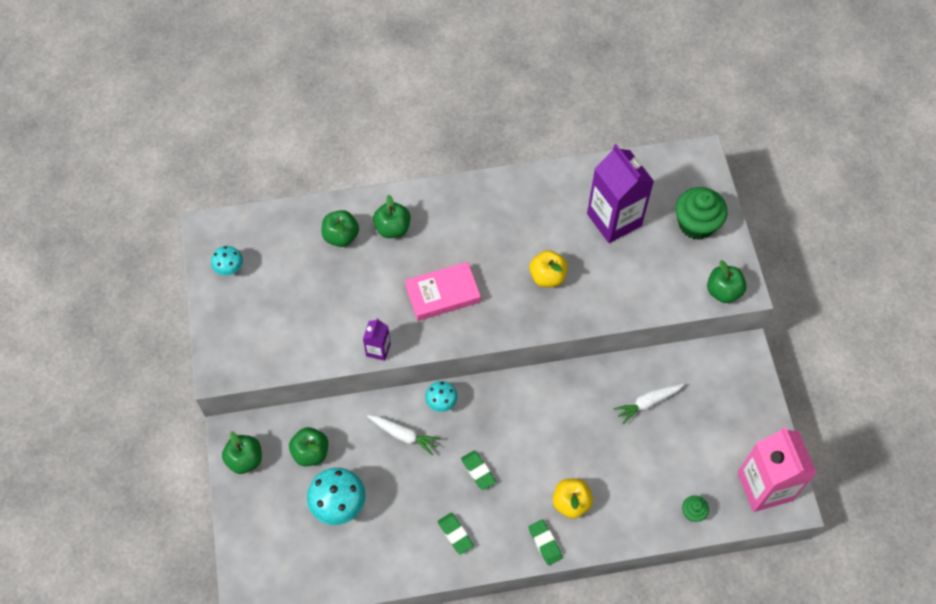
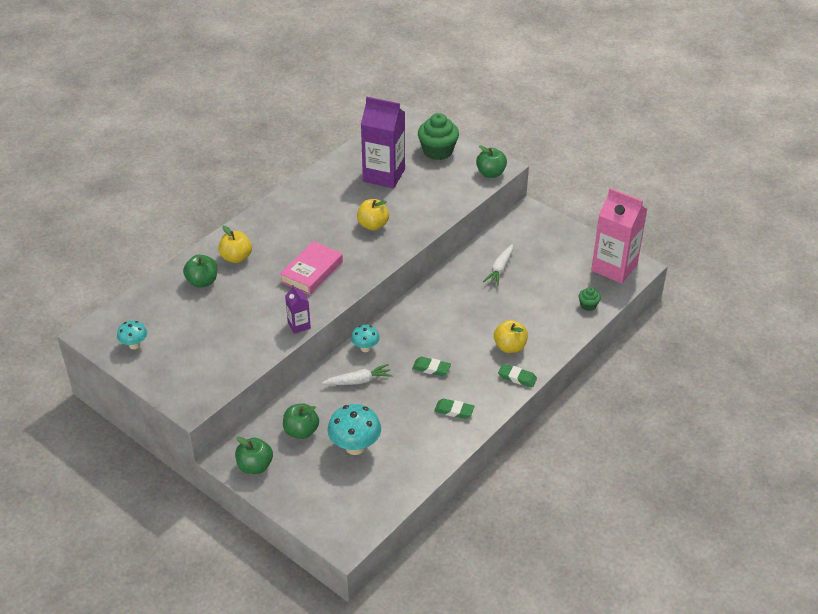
camera: 40 degrees left, 20 degrees down
green apple [373,195,410,238] -> yellow apple [218,226,252,263]

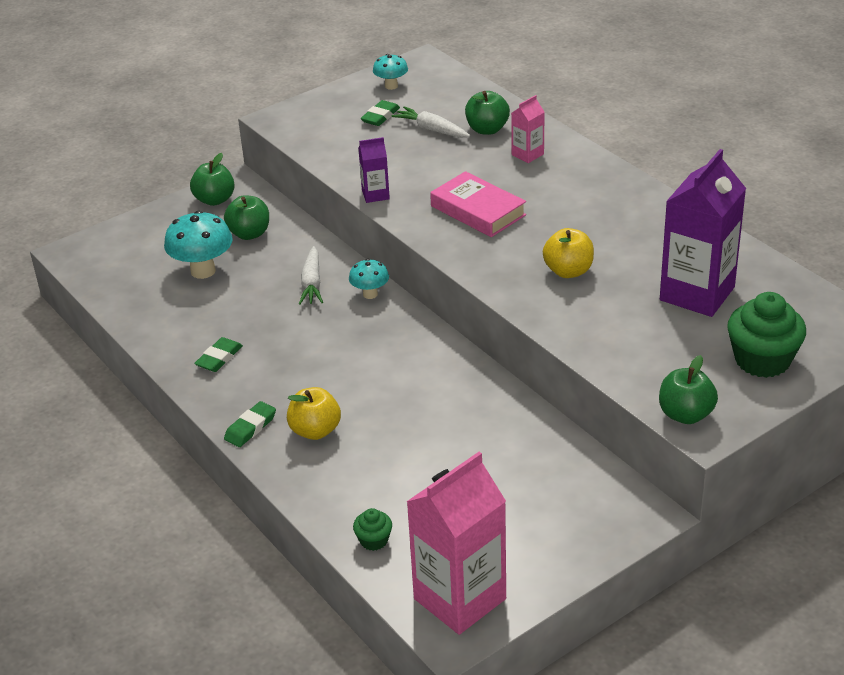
camera: 105 degrees right, 5 degrees down
yellow apple [218,226,252,263] -> pink carton [511,95,544,163]
green eraser [412,357,451,376] -> green eraser moved to [360,100,400,126]
white carrot [483,244,513,286] -> white carrot moved to [392,106,470,138]

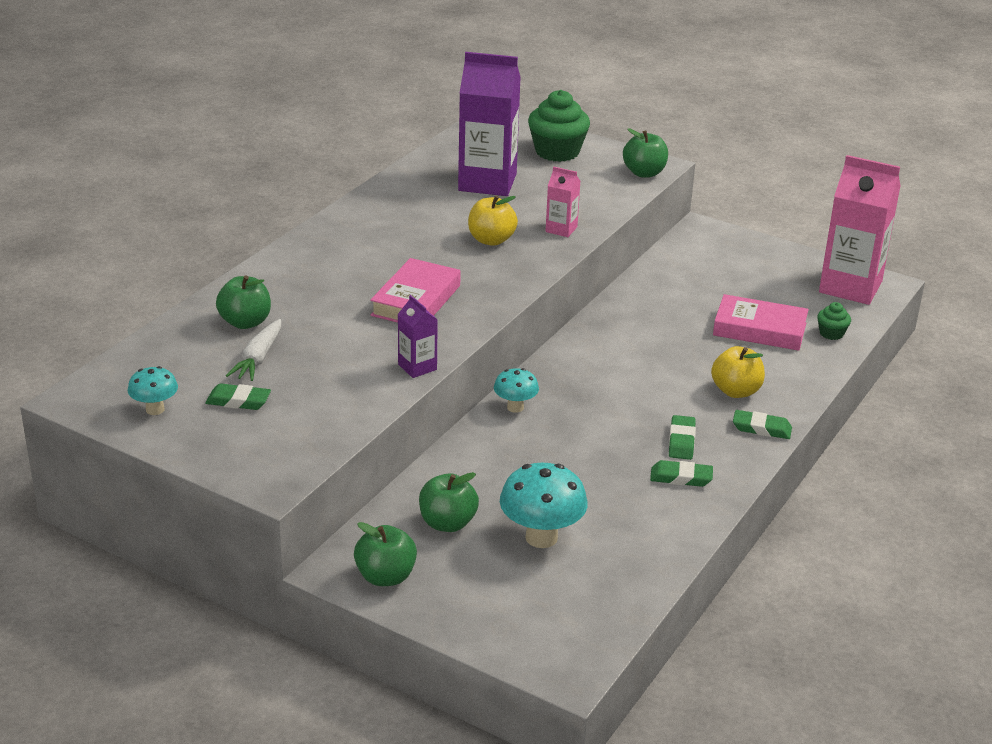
camera: 115 degrees left, 5 degrees down
white carrot [299,246,323,305] -> none
pink carton [511,95,544,163] -> pink carton moved to [545,167,580,237]
none -> green eraser [669,415,696,460]
none -> pink book [713,294,809,351]

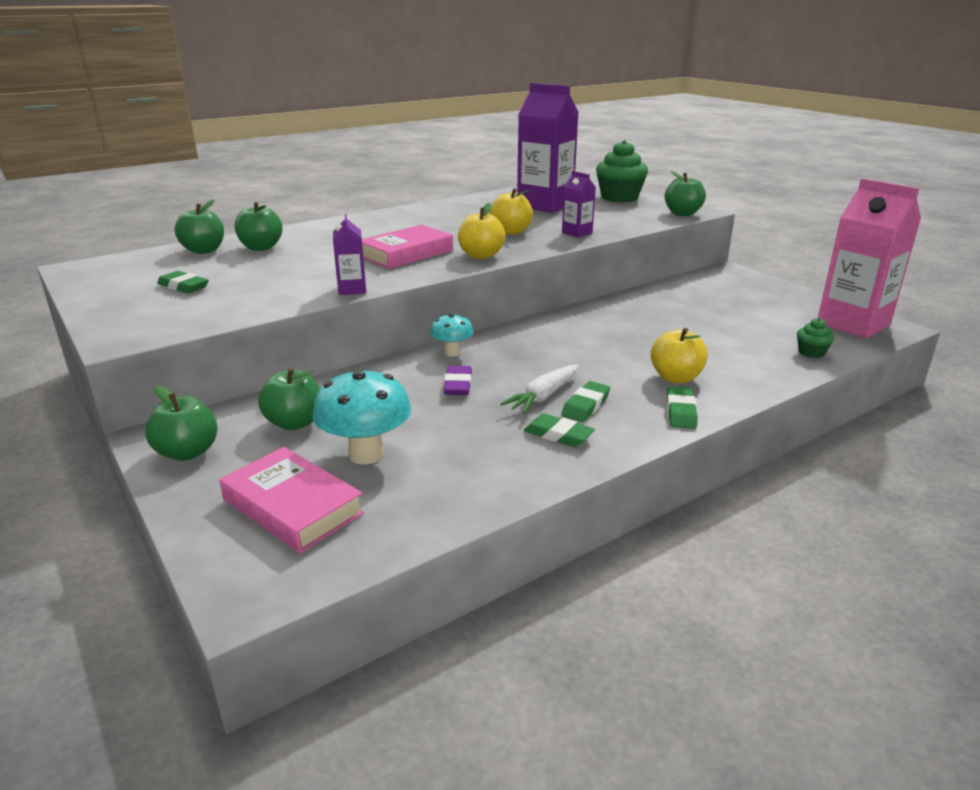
camera: 25 degrees right, 5 degrees down
turquoise mushroom [127,366,178,415] -> none
white carrot [226,319,281,381] -> white carrot moved to [500,365,579,414]
pink carton [545,167,580,237] -> purple carton [562,171,596,237]
pink book [713,294,809,351] -> pink book moved to [219,447,364,553]
green eraser [733,410,792,439] -> green eraser turned 60 degrees clockwise [667,386,698,429]
none -> green apple [174,199,224,254]
none -> purple eraser [444,366,472,395]
none -> yellow apple [458,203,506,259]

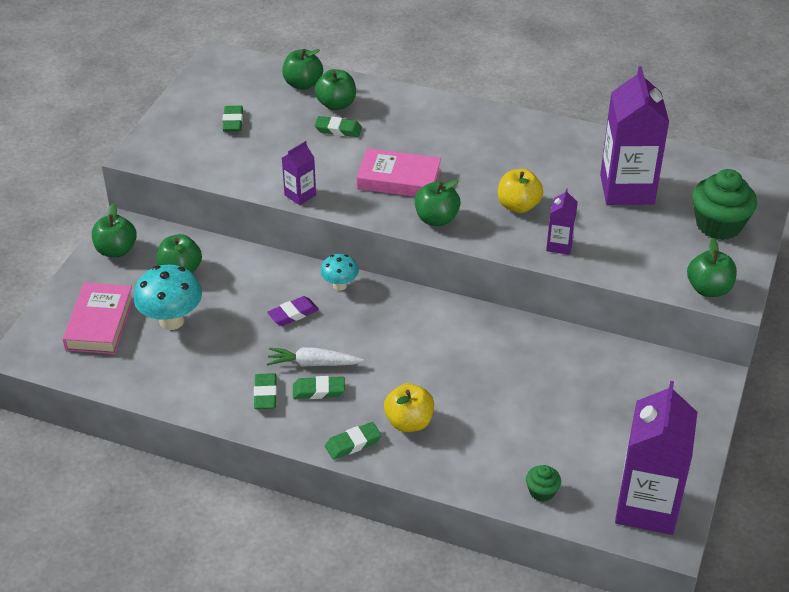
camera: 55 degrees right, 15 degrees up
yellow apple [458,203,506,259] -> green apple [415,180,461,226]
pink carton [817,178,921,339] -> purple carton [615,381,697,535]
none -> green eraser [314,116,362,137]

